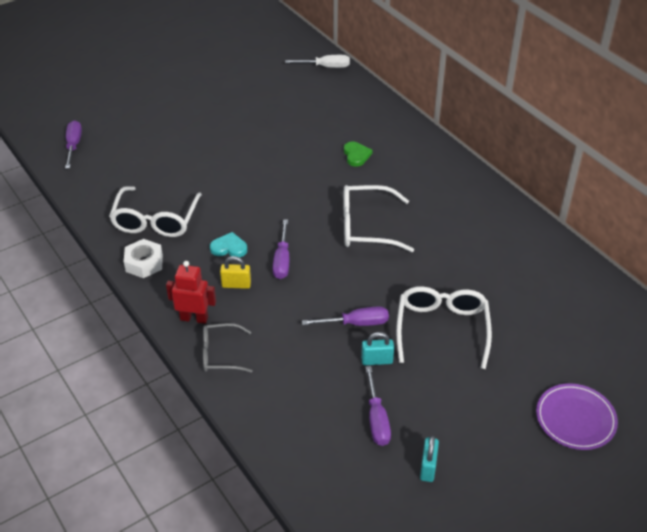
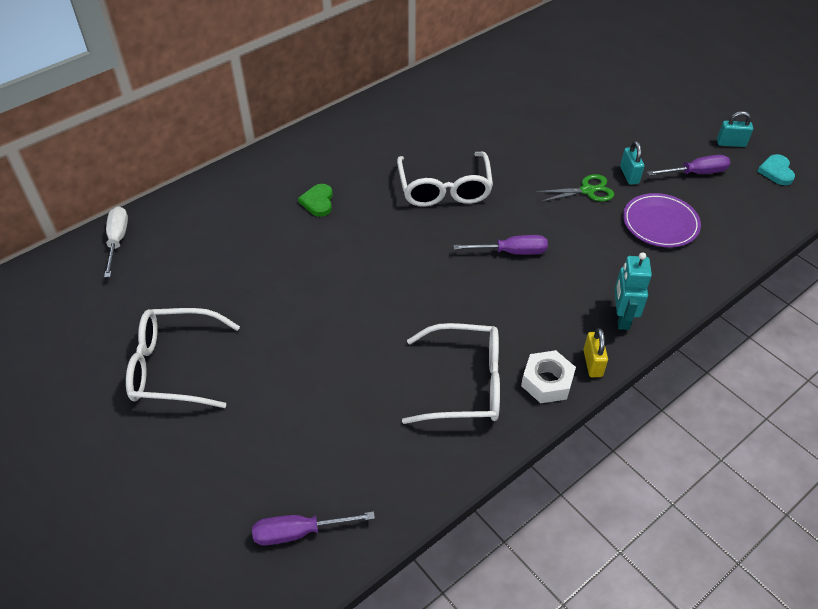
camera: 95 degrees left, 5 degrees up
red robot [166,261,216,324] -> turquoise robot [615,252,652,330]
grey glasses [203,323,253,373] -> none
turquoise heart [210,232,247,257] -> turquoise heart moved to [757,154,795,185]
yellow padlock [220,256,251,289] -> yellow padlock moved to [584,328,608,377]
purple screwdriver [302,306,389,326] -> green scissors [536,174,614,202]
green heart [344,142,373,167] -> green heart turned 75 degrees counterclockwise [298,184,333,217]
white glasses [396,286,492,369] -> white glasses moved to [126,308,240,408]
purple plate [536,383,618,450] -> purple plate moved to [623,193,701,248]

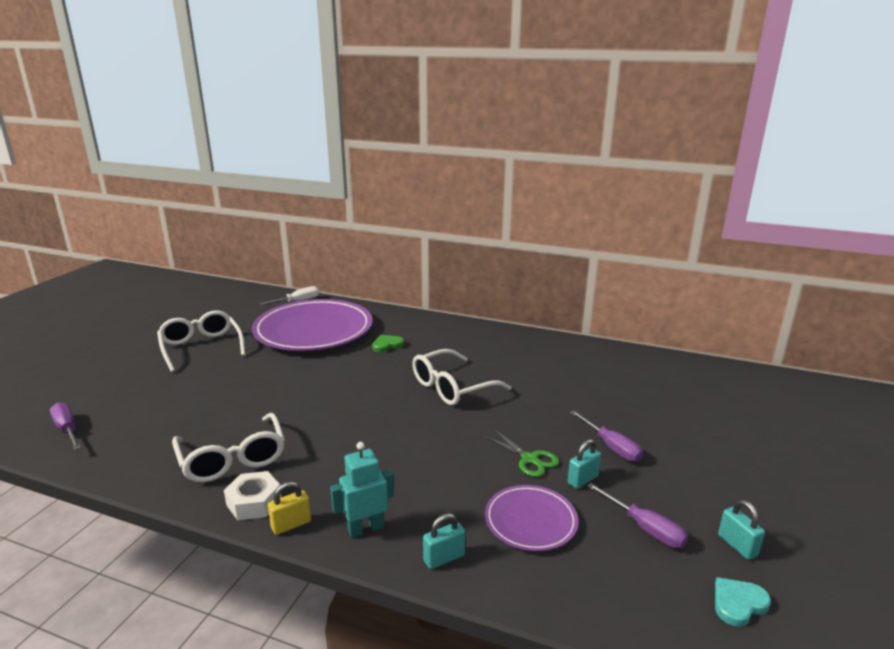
camera: 60 degrees right, 25 degrees down
purple screwdriver [454,235,548,255] -> purple screwdriver moved to [570,410,643,462]
none -> purple plate [252,299,373,351]
none -> turquoise padlock [423,513,465,569]

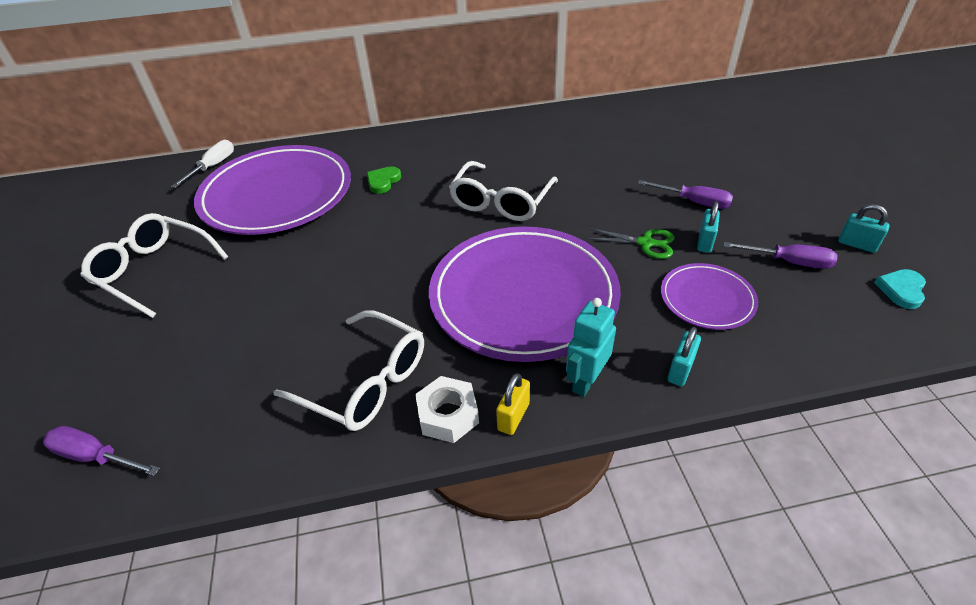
camera: 30 degrees left, 20 degrees up
none -> purple plate [429,226,621,362]

